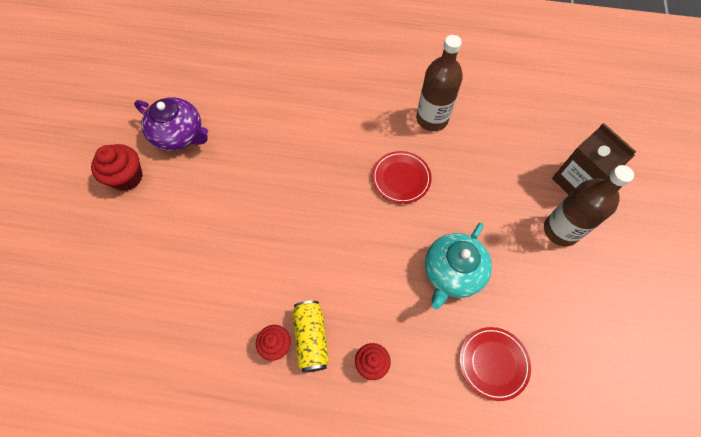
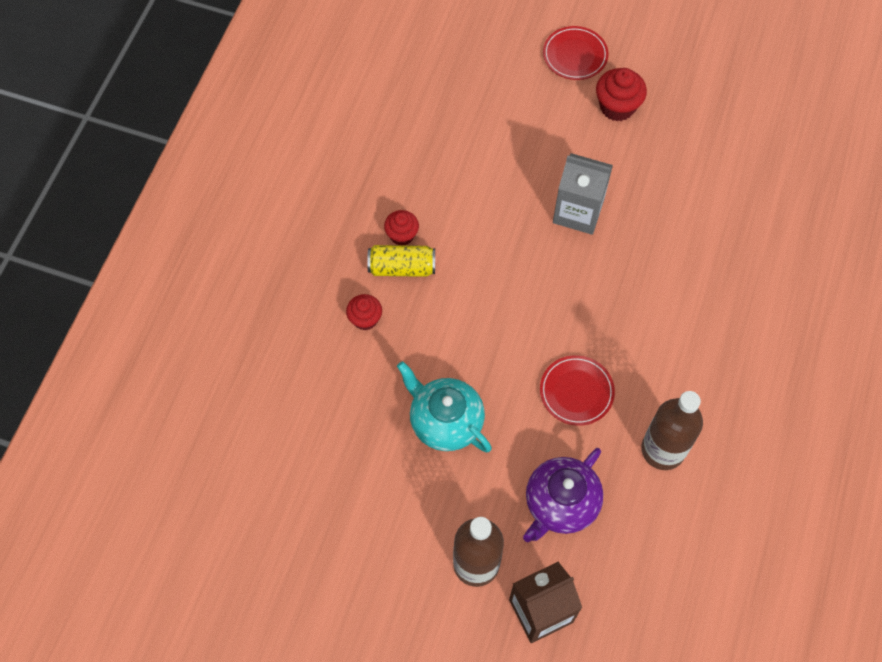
camera: 100 degrees right, 0 degrees up
purple teapot [134,97,208,151] -> purple teapot moved to [523,448,603,542]
red plate [460,327,531,401] -> red plate moved to [543,26,609,80]
none -> grey carton [553,153,613,235]

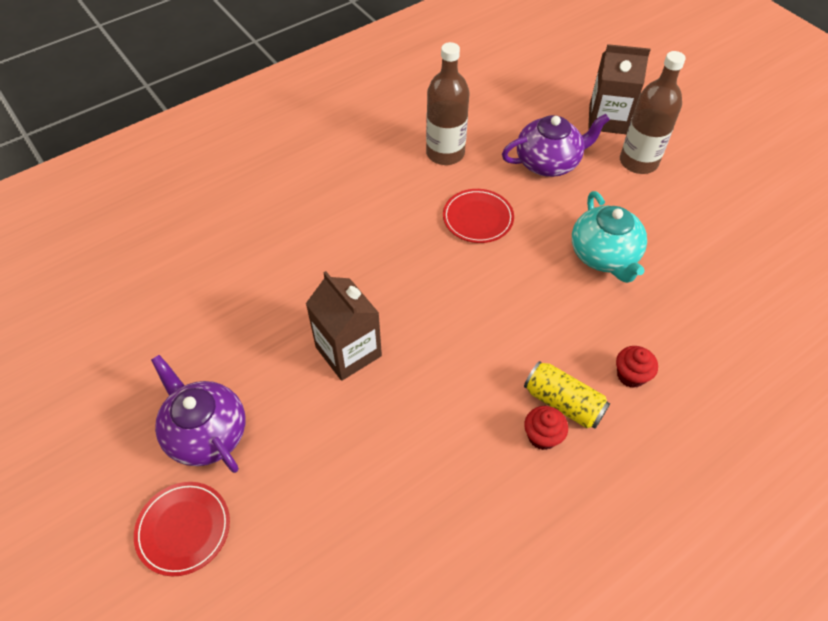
camera: 145 degrees left, 10 degrees down
grey carton [553,153,613,235] -> brown carton [306,271,382,381]
red cupcake [596,68,647,121] -> purple teapot [151,355,245,473]

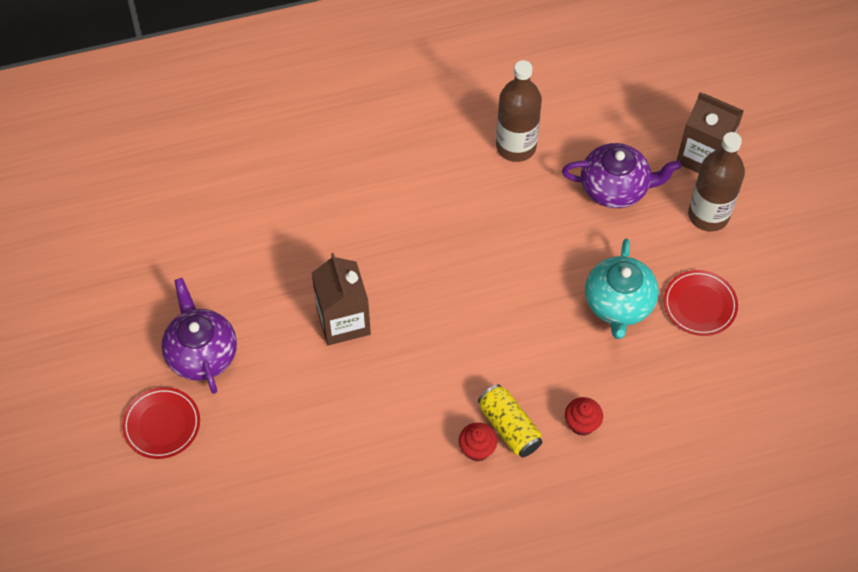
camera: 20 degrees right, 5 degrees up
red plate [443,189,514,243] -> red plate moved to [663,270,738,336]

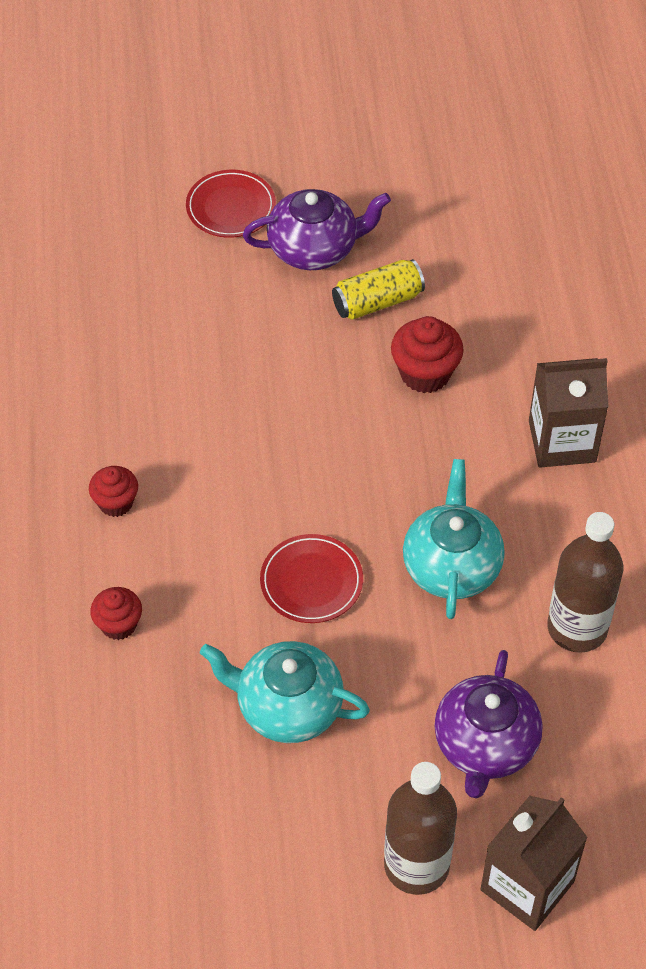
camera: 100 degrees right, 5 degrees down
brown carton [312,253,371,345] -> brown carton moved to [529,358,609,468]
yellow can [478,384,542,457] -> yellow can moved to [332,259,425,320]
red plate [663,270,738,336] -> red plate moved to [260,534,363,623]
none -> red cupcake [391,316,464,393]
none -> turquoise teapot [403,459,505,619]

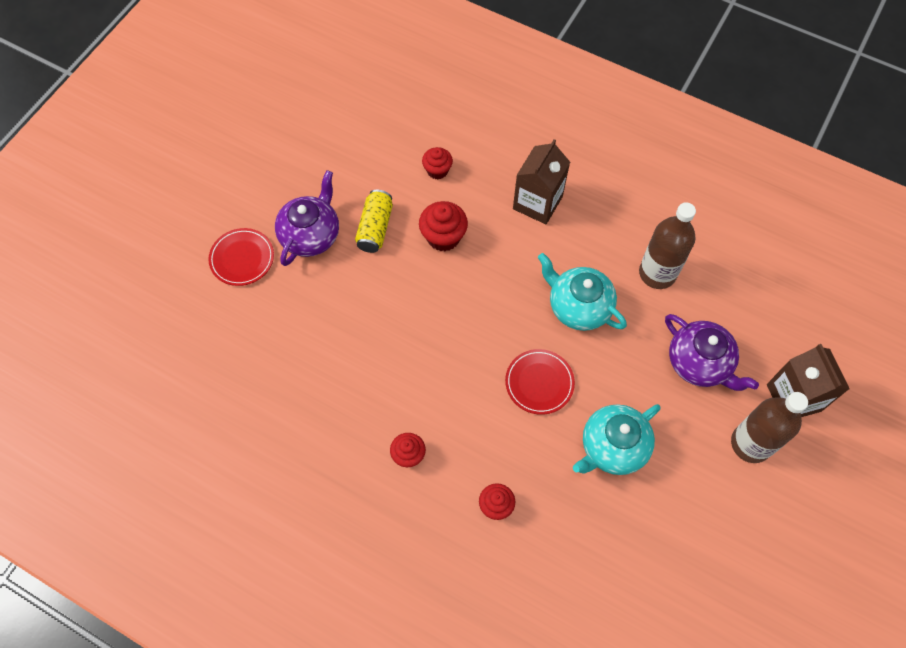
camera: 55 degrees left, 10 degrees up
none -> red cupcake [422,147,453,179]

